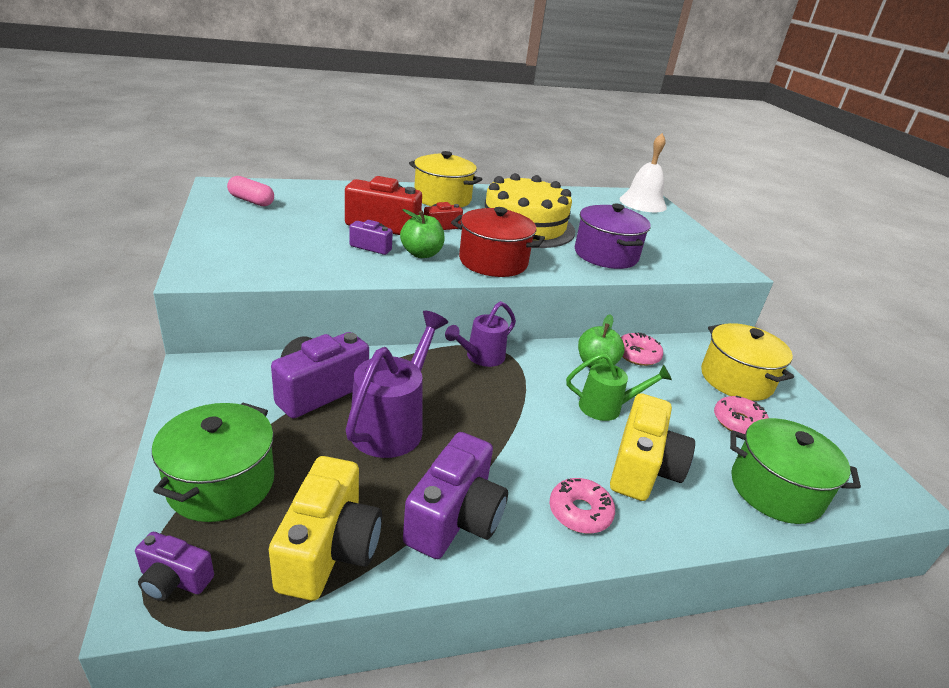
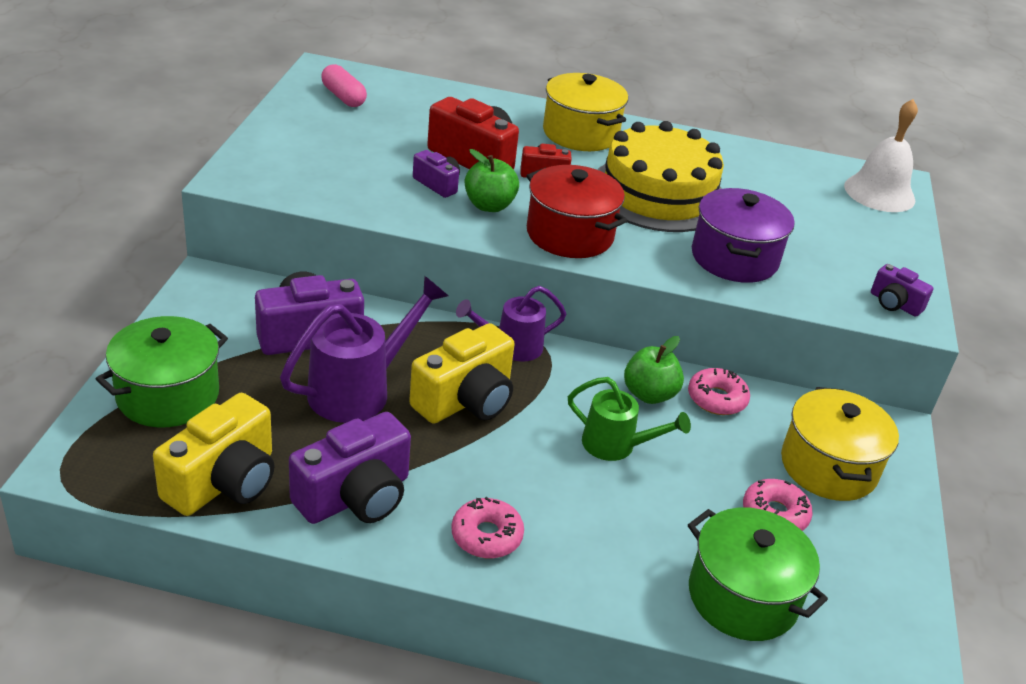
camera: 25 degrees right, 5 degrees up
purple camera [135,532,214,601] -> purple camera moved to [871,264,934,317]
yellow camera [610,393,695,501] -> yellow camera moved to [409,323,515,424]

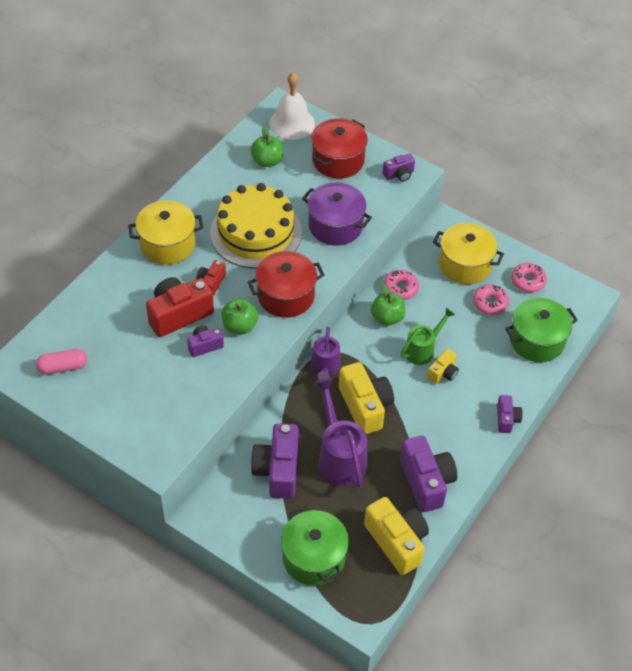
camera: 65 degrees left, 15 degrees up
pink donut [451,497,524,558] -> pink donut moved to [511,263,547,293]
none -> green apple [251,125,284,167]
none -> red pot [311,118,368,179]
none -> yellow camera [427,349,459,384]
none -> purple camera [497,395,523,433]

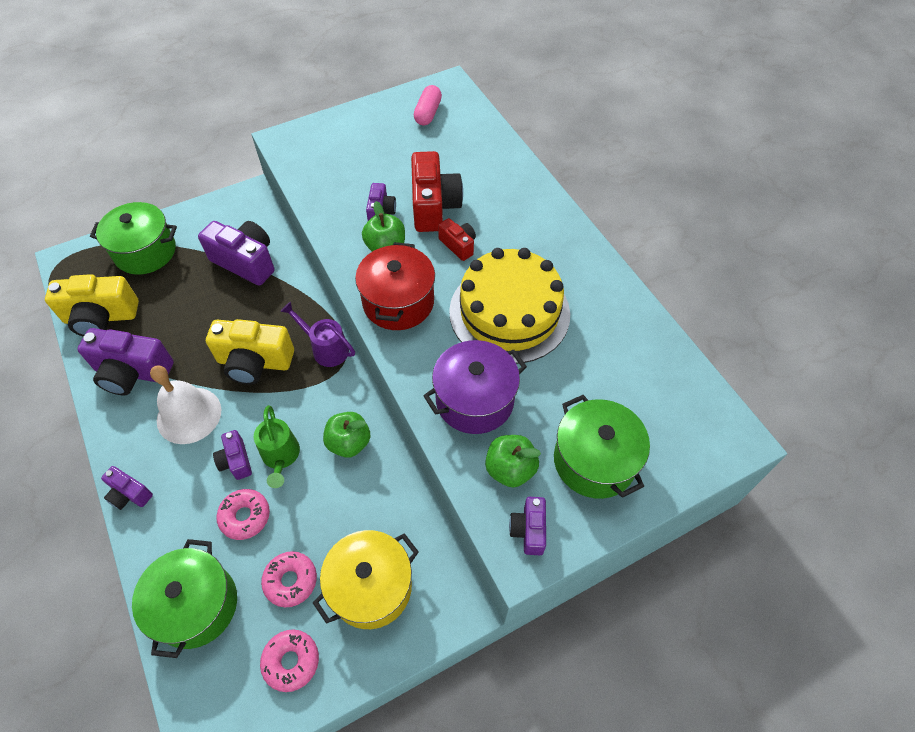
camera: 120 degrees right, 5 degrees up
yellow pot [128,200,204,265] -> none
green apple [251,125,284,167] -> green apple moved to [485,435,541,488]
white bell [269,72,315,140] -> white bell moved to [150,365,222,444]
red pot [311,118,368,179] -> green pot [554,395,650,499]
purple watering can [314,378,367,488] -> none
pink donut [383,270,419,300] -> pink donut moved to [216,489,270,540]
yellow camera [427,349,459,384] -> purple camera [213,430,252,480]

